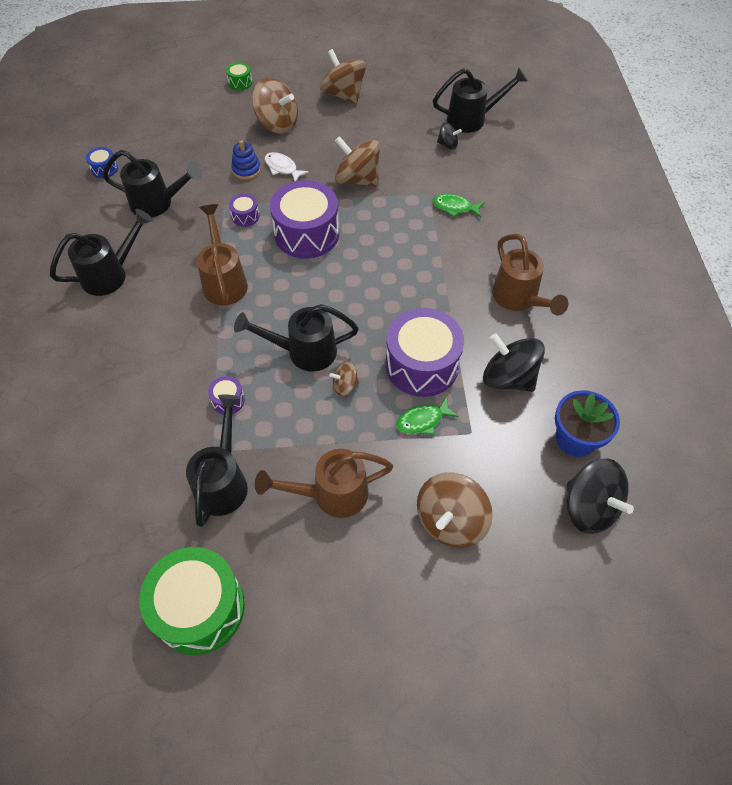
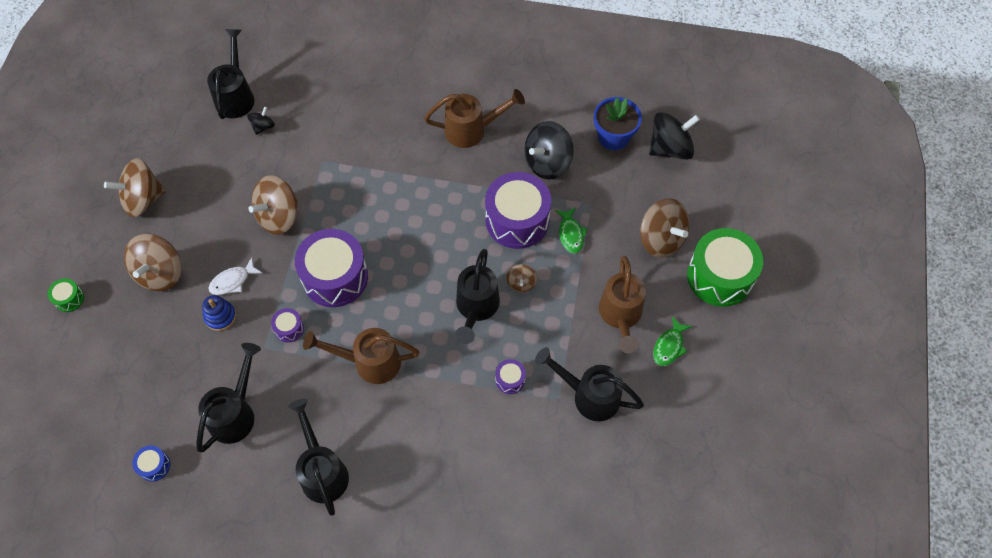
camera: 75 degrees left, 5 degrees up
green drum [139,547,245,655] -> green drum moved to [687,228,763,307]
brown spinning top [252,78,298,134] -> brown spinning top turned 150 degrees clockwise [124,234,182,291]
green fish [433,194,485,218] -> green fish moved to [653,316,692,366]

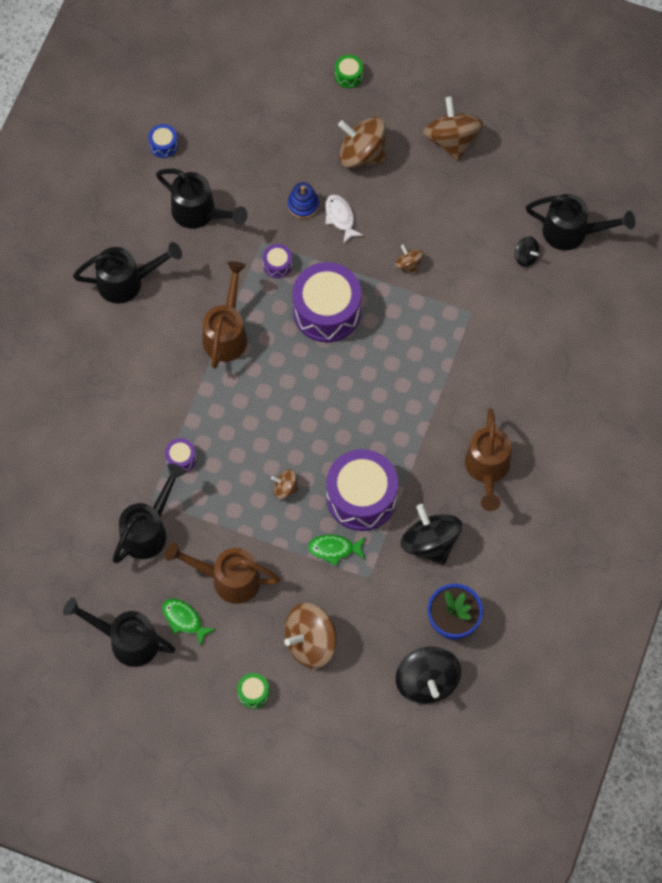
camera: 100 degrees right, 5 degrees up
brown spinning top [249,175,298,235] -> brown spinning top [395,244,423,274], size x0.50
black watering can [455,249,500,344] -> black watering can moved to [63,597,176,667]
green drum [687,228,763,307] -> green drum [237,673,269,709], size x0.43

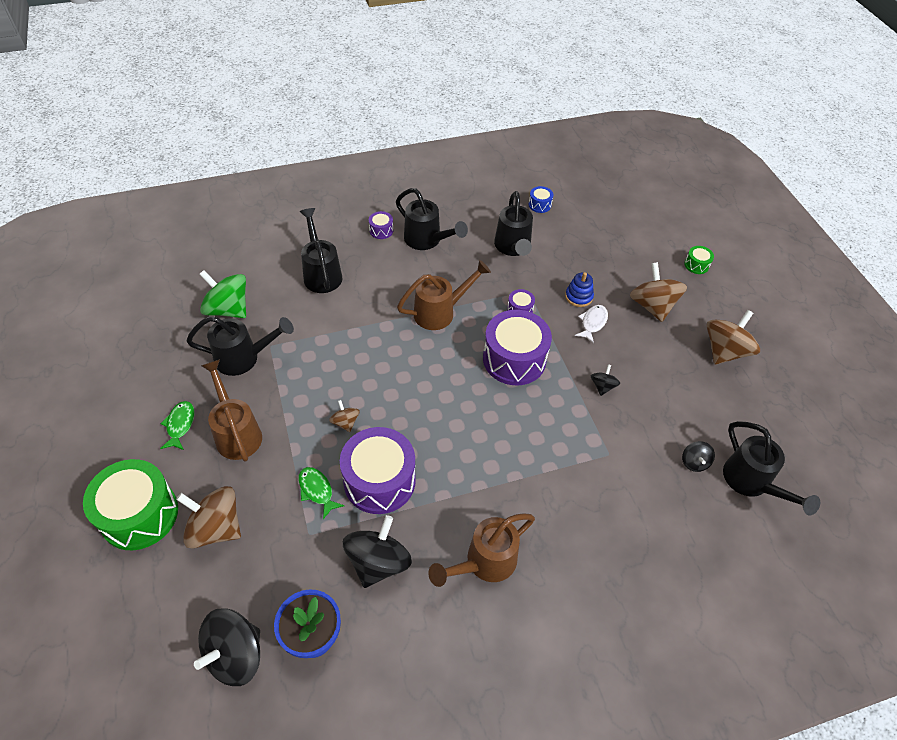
camera: 50 degrees right, 15 degrees down
black watering can [63,597,176,667] -> black watering can moved to [299,208,342,293]
purple drum [165,438,196,472] -> purple drum moved to [369,211,393,239]
green drum [237,673,269,709] -> green drum [83,459,178,550], size x2.32
brown spinning top [395,244,423,274] -> black spinning top [591,364,620,396]
none -> green spinning top [199,270,246,318]

